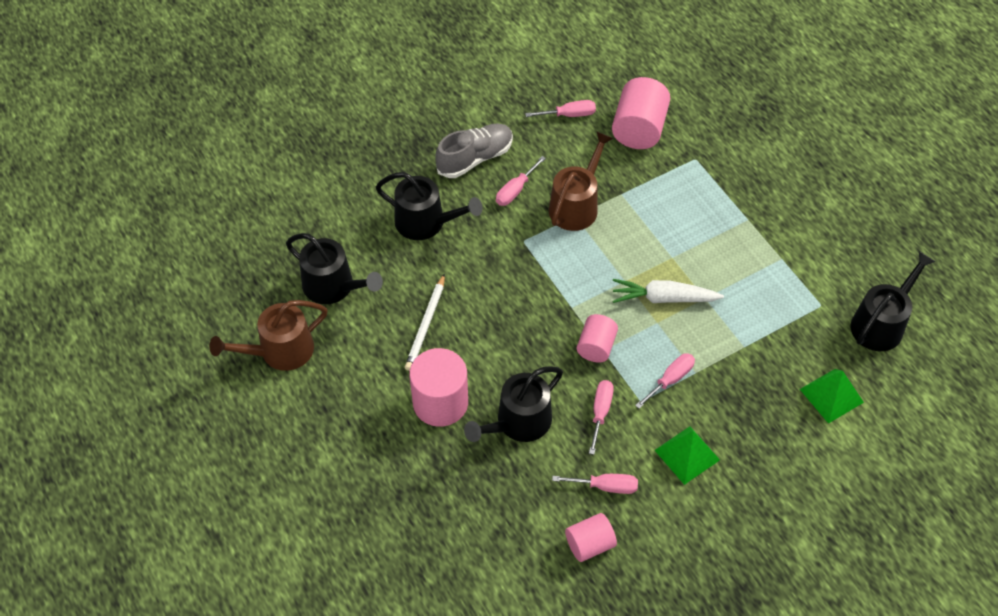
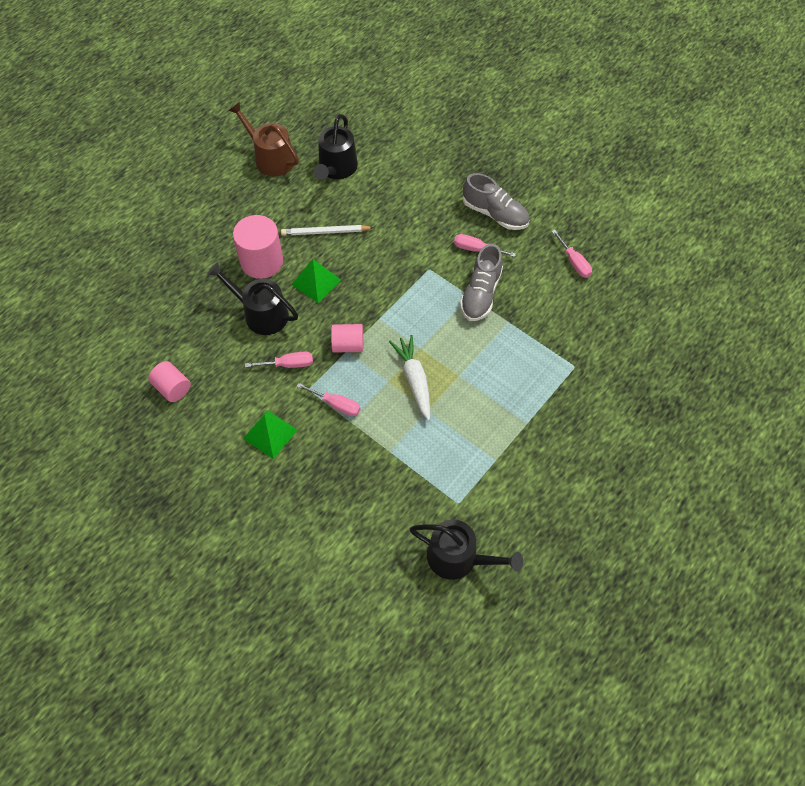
camera: 70 degrees right, 5 degrees up
black watering can [376,172,483,240] -> none
brown watering can [549,131,613,231] -> grey shoe [460,244,503,321]
pink screwdriver [552,474,638,494] -> none
pink cylinder [612,77,670,149] -> none
green pyramid [800,369,864,424] -> green pyramid moved to [291,259,341,303]

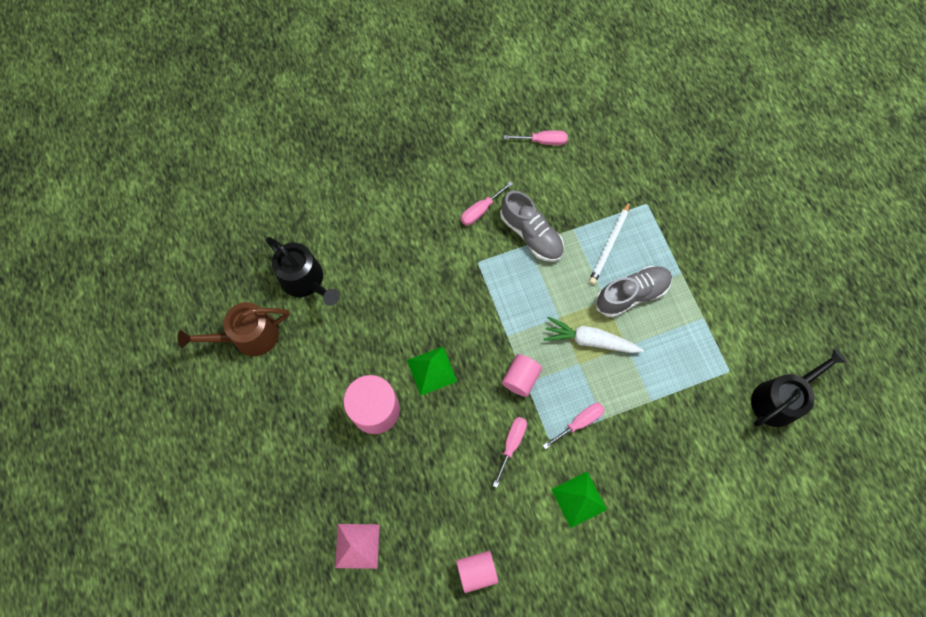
camera: 60 degrees left, 10 degrees up
black watering can [207,262,298,335] -> none
white pencil [281,225,374,236] -> white pencil moved to [589,201,630,285]
grey shoe [463,173,530,230] -> grey shoe moved to [596,266,672,317]
none -> pink pyramid [335,524,380,569]

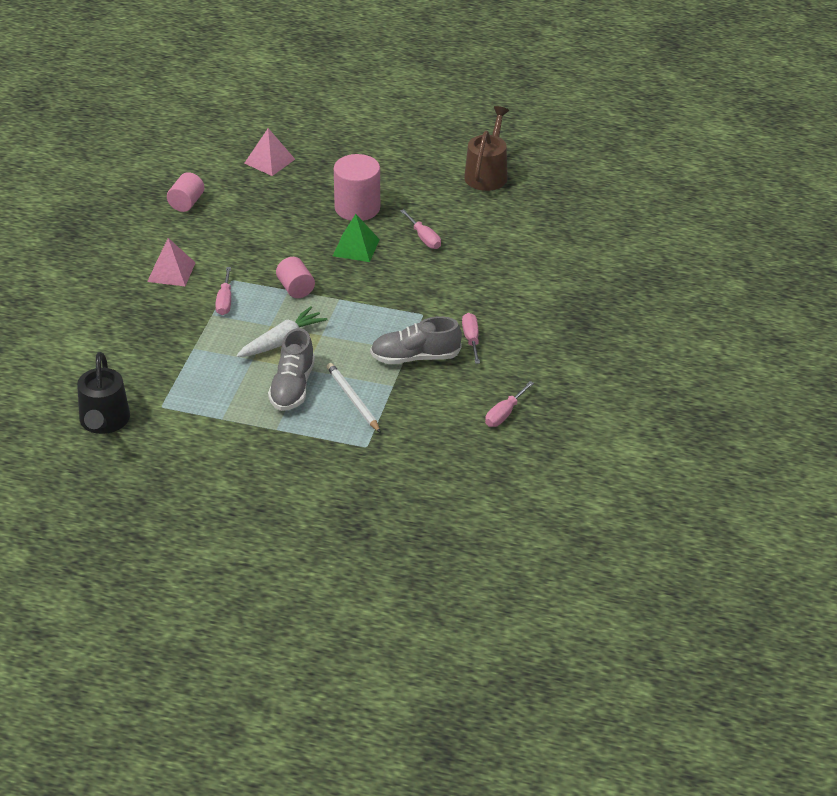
camera: 125 degrees right, 30 degrees down
black watering can [266,237,339,306] -> none
pink screwdriver [493,417,527,488] -> pink screwdriver moved to [400,209,441,249]
green pyramid [551,472,607,528] -> pink pyramid [147,238,196,286]

